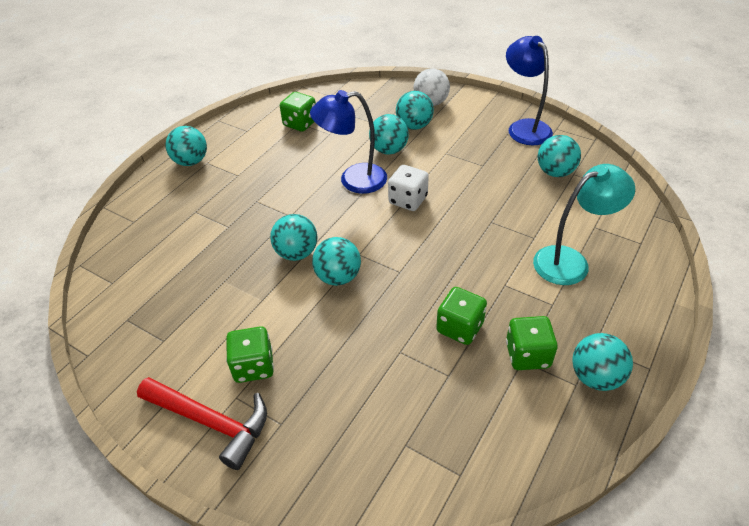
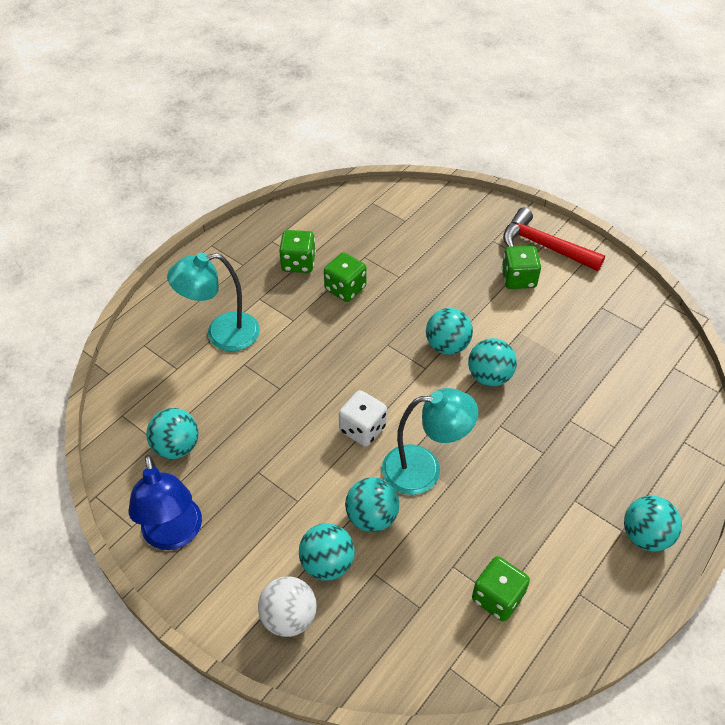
camera: 175 degrees left, 5 degrees up
blue lamp [310,90,387,194] -> turquoise lamp [382,388,478,495]
turquoise ball [572,333,633,391] -> none

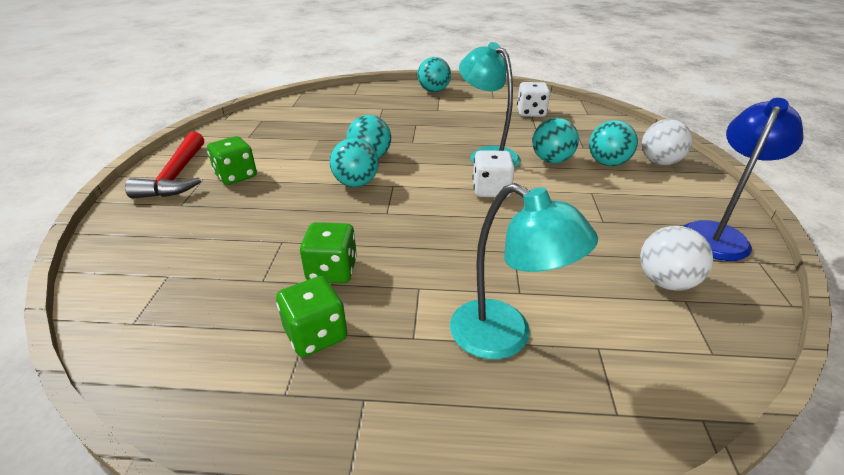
camera: 125 degrees left, 15 degrees down
turquoise ball [146,408,199,459] -> white ball [640,226,713,291]
green dice [472,556,530,621] -> white dice [517,82,550,117]

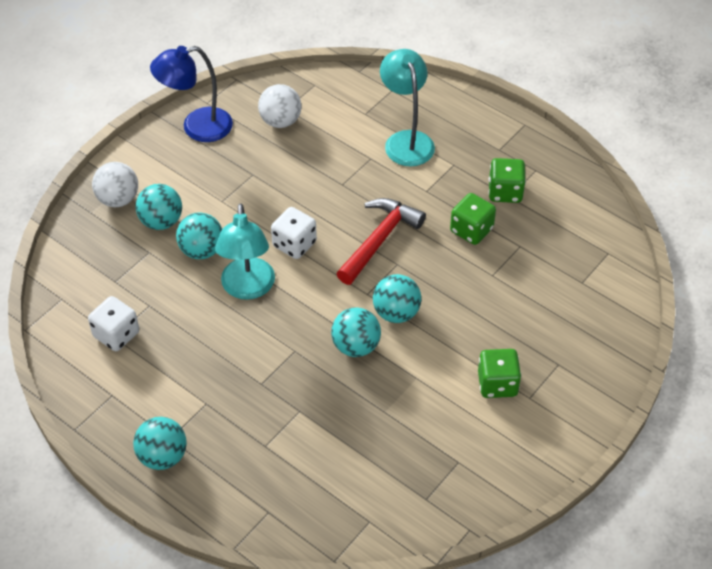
camera: 145 degrees left, 15 degrees up
red hammer [125,132,204,199] -> red hammer moved to [336,198,426,285]

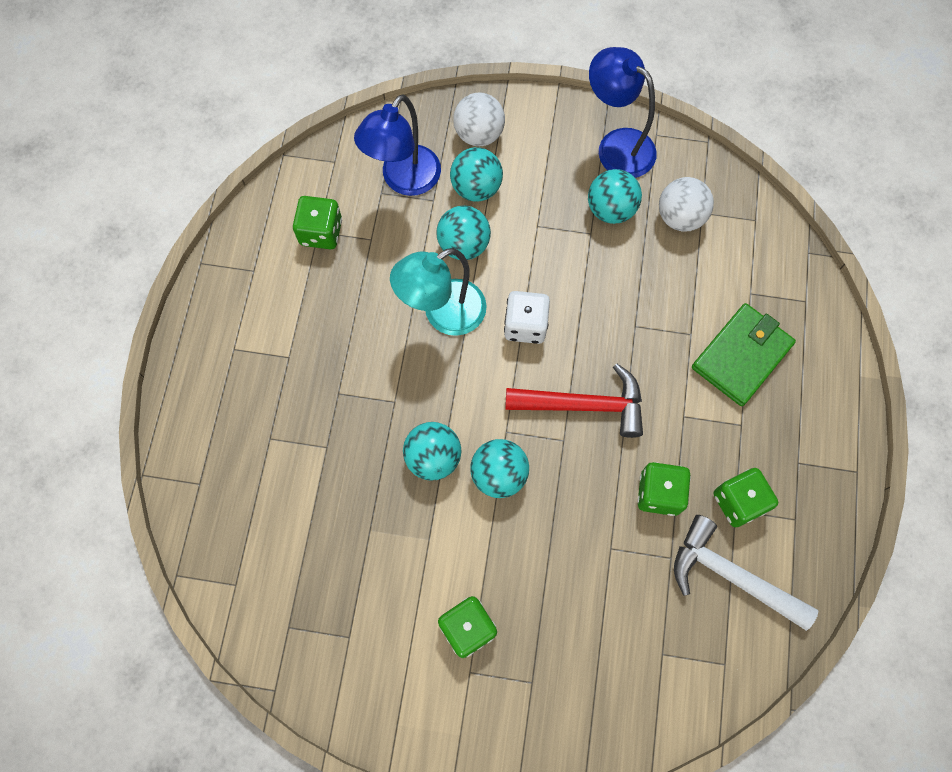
camera: 60 degrees right, 20 degrees up
white dice [88,296,139,351] -> green dice [293,196,342,249]
turquoise ball [133,417,187,470] -> turquoise ball moved to [588,169,642,224]
turquoise lamp [380,49,435,167] -> green wallet [692,303,796,406]
none -> blue lamp [354,94,441,196]
none -> white hammer [674,515,818,631]

